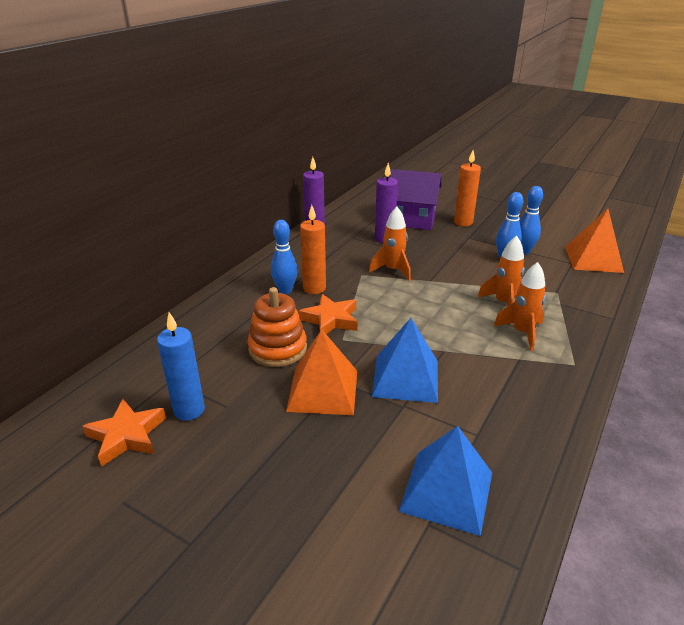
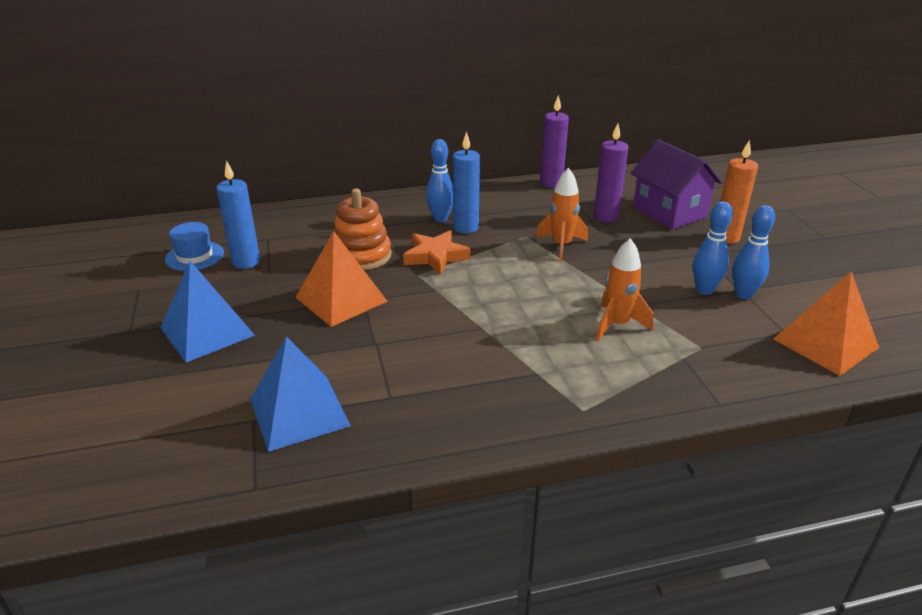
camera: 45 degrees right, 0 degrees up
orange star [82,399,166,467] -> blue hat [165,222,224,271]
orange candle [300,205,326,294] -> blue candle [453,131,480,234]
blue pyramid [372,318,438,403] -> blue pyramid moved to [160,261,255,363]
orange rocket [494,262,546,351] -> none

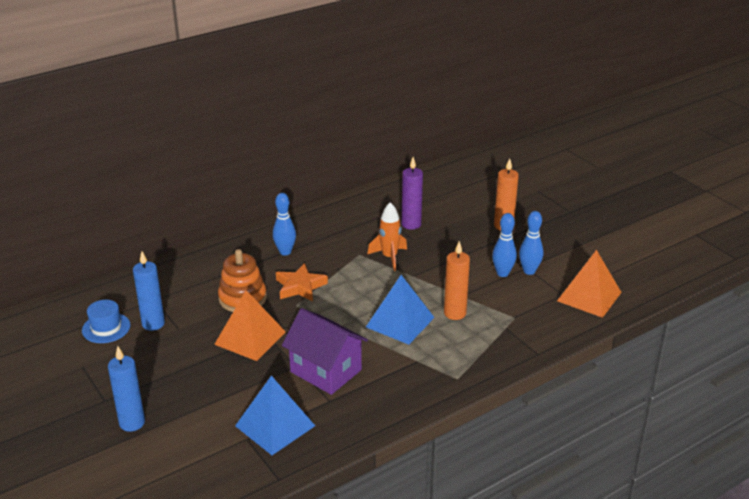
camera: 20 degrees left, 0 degrees up
blue pyramid [160,261,255,363] -> blue pyramid moved to [366,275,435,345]
blue candle [453,131,480,234] -> blue candle moved to [108,346,145,432]
purple candle [540,95,569,188] -> none
orange rocket [596,238,653,341] -> orange candle [444,241,470,320]
purple house [631,139,722,229] -> purple house moved to [282,308,368,395]

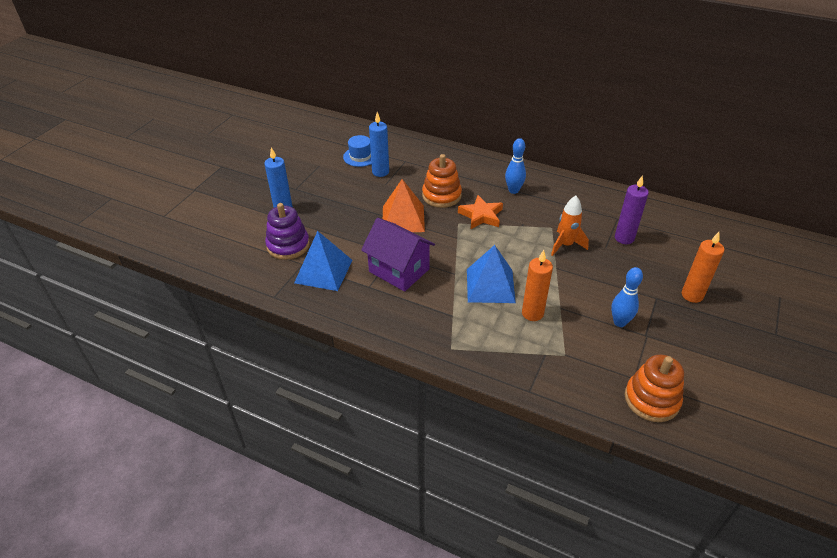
camera: 60 degrees right, 10 degrees up
purple house [282,308,368,395] -> purple house turned 60 degrees counterclockwise [361,218,435,292]
blue bowling pin [519,211,544,275] -> none
orange pyramid [557,250,622,318] -> orange stacking toy [625,355,684,422]
none -> purple stacking toy [265,203,310,260]

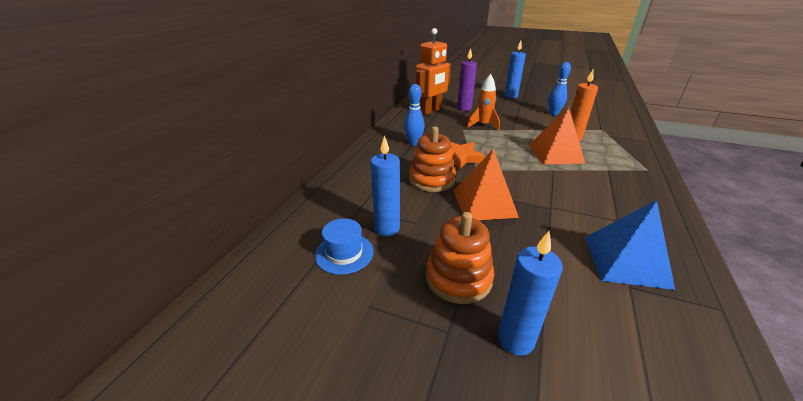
camera: 95 degrees left, 10 degrees down
purple stacking toy [265,203,310,260] -> none
purple house [361,218,435,292] -> none
blue pyramid [467,245,516,303] -> orange pyramid [528,107,586,164]
orange stacking toy [625,355,684,422] -> orange stacking toy moved to [426,212,494,304]
orange candle [682,232,724,303] -> blue candle [504,41,526,98]
none -> orange robot [415,28,451,115]

